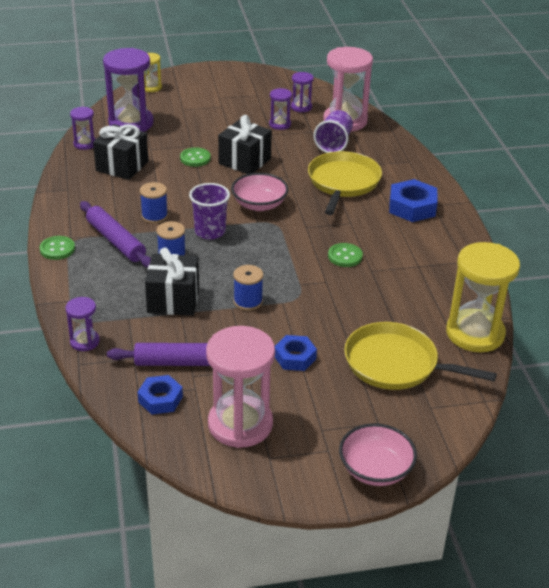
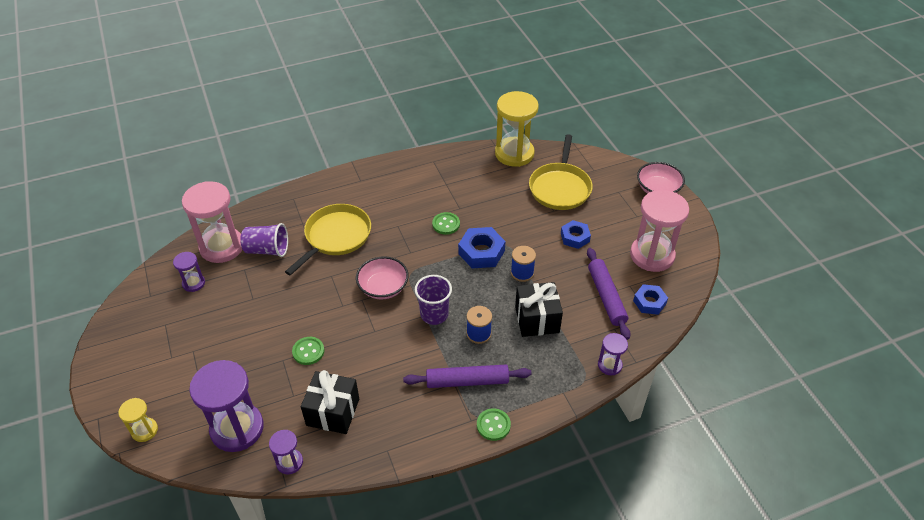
camera: 100 degrees left, 10 degrees up
purple rolling pin [80,201,151,268] -> purple rolling pin turned 45 degrees clockwise [403,364,531,388]
blue spool [140,182,168,223] -> none
black gift [218,115,272,174] -> none
purple hourglass [269,88,292,130] -> none
yellow pan [308,151,382,215] -> yellow pan turned 120 degrees clockwise [285,204,371,276]
blue nut [389,179,438,222] -> blue nut moved to [458,227,505,268]

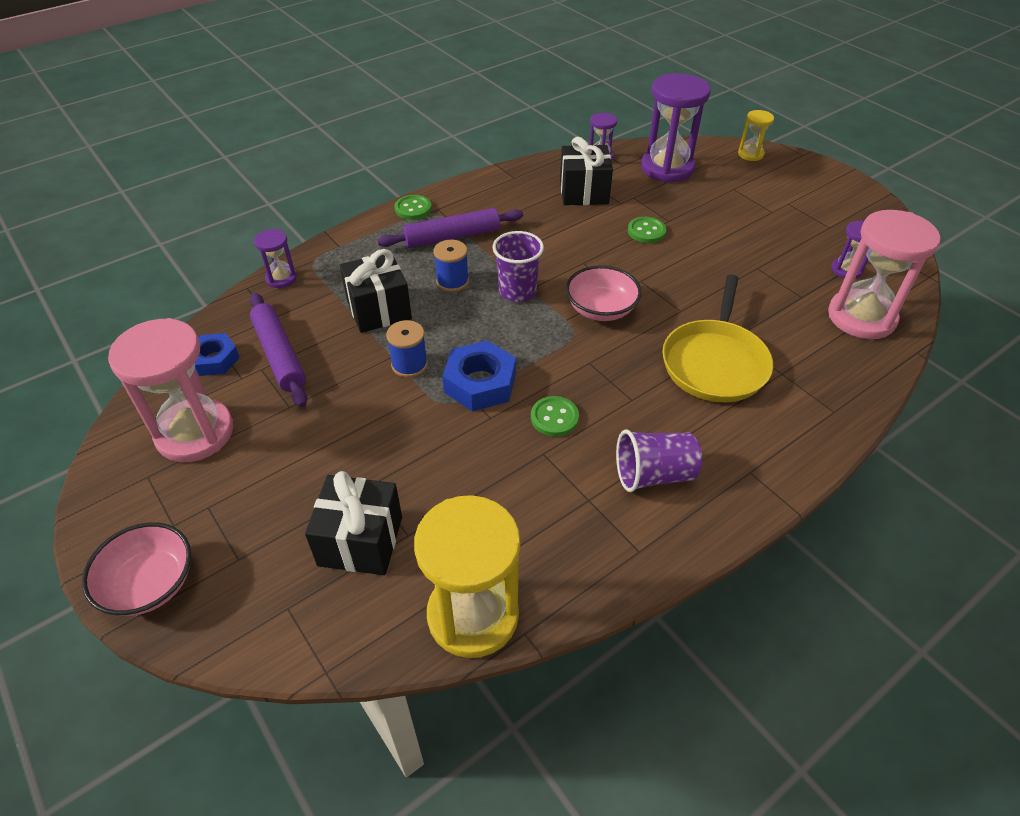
camera: 165 degrees right, 0 degrees up
purple cup [240,223,288,257] -> purple cup moved to [616,429,702,492]
yellow pan [529,134,593,210] -> black gift [305,471,402,575]
blue nut [561,220,591,249] -> none

